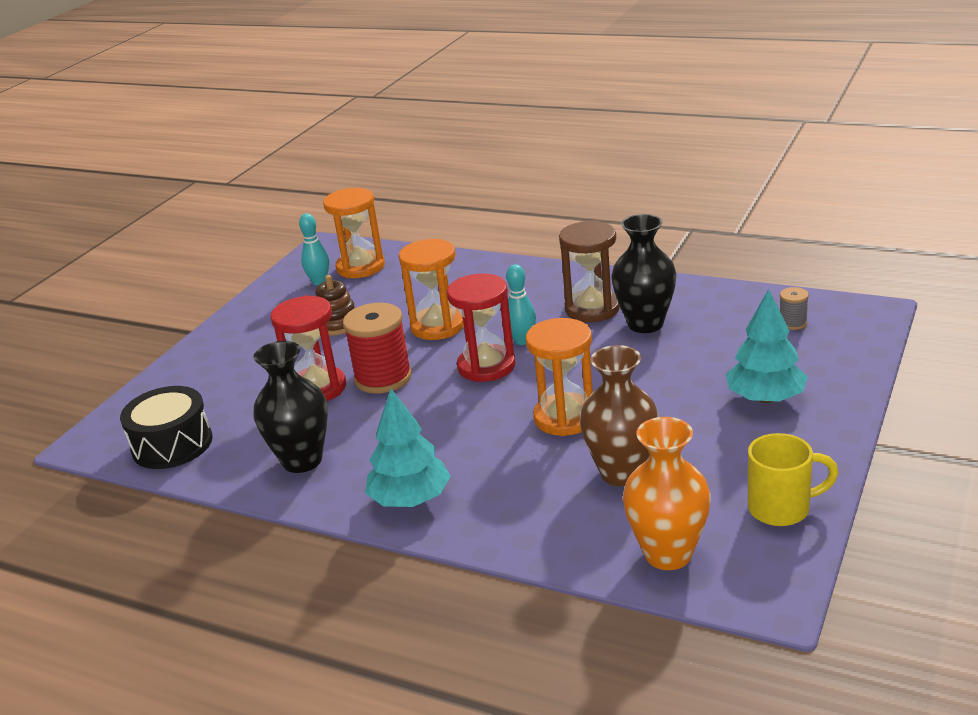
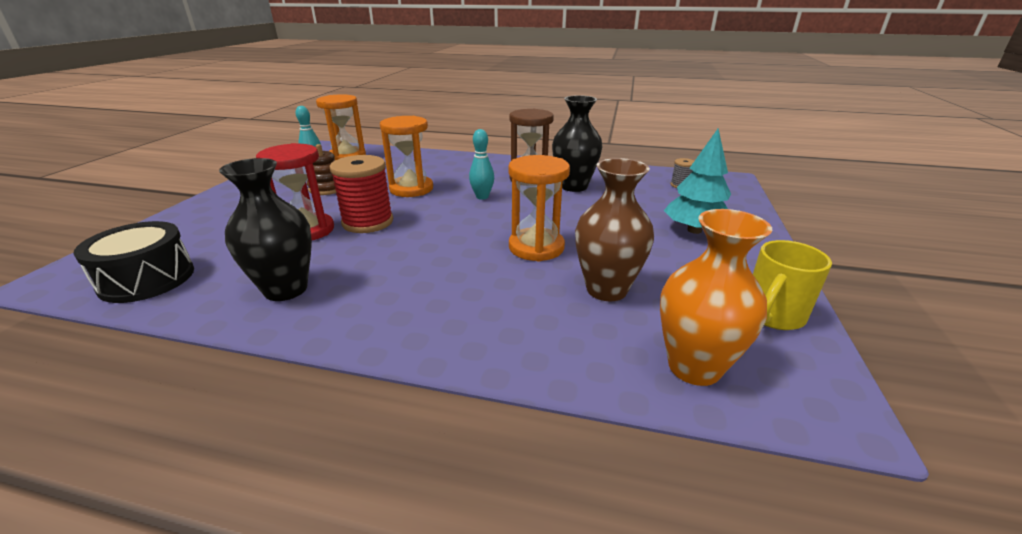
camera: 15 degrees left, 0 degrees up
turquoise tree [365,389,451,507] -> none
red hourglass [447,273,515,382] -> none
yellow mug [748,433,839,526] -> yellow mug turned 150 degrees clockwise [753,240,832,330]

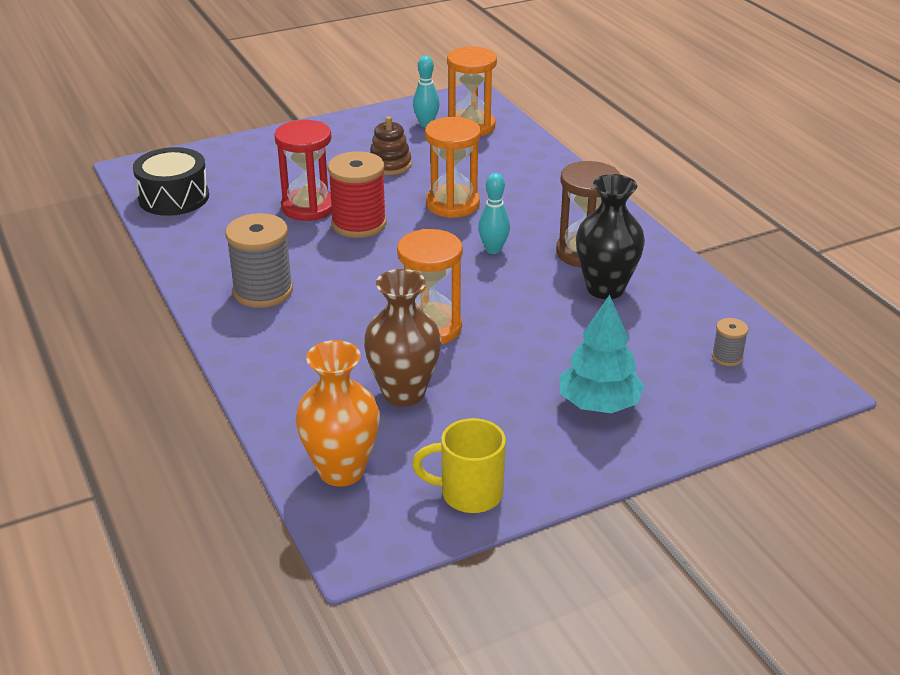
camera: 50 degrees right, 5 degrees up
black vase [219,158,312,301] -> none
none -> grey spool [225,213,293,308]

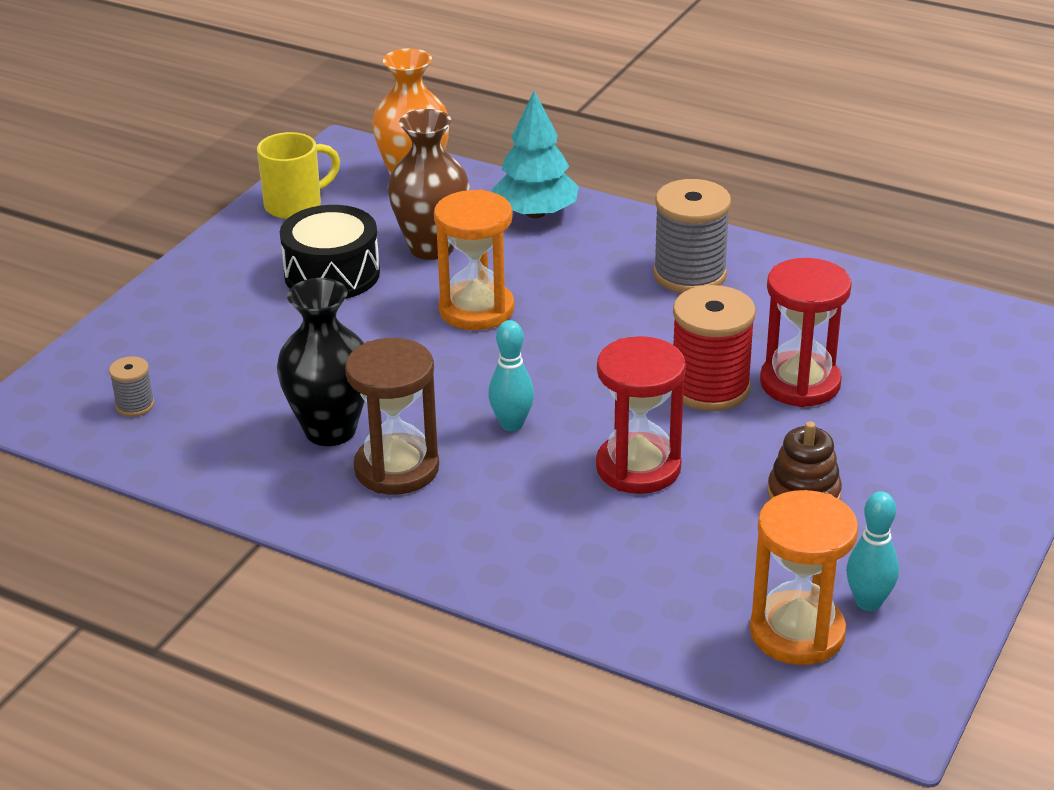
camera: 145 degrees right, 0 degrees up
black drum [133,147,209,216] -> black drum moved to [280,205,380,299]
orange hourglass [425,117,481,218] -> red hourglass [596,336,686,494]
turquoise tree [559,295,645,413] -> turquoise tree moved to [491,91,579,218]

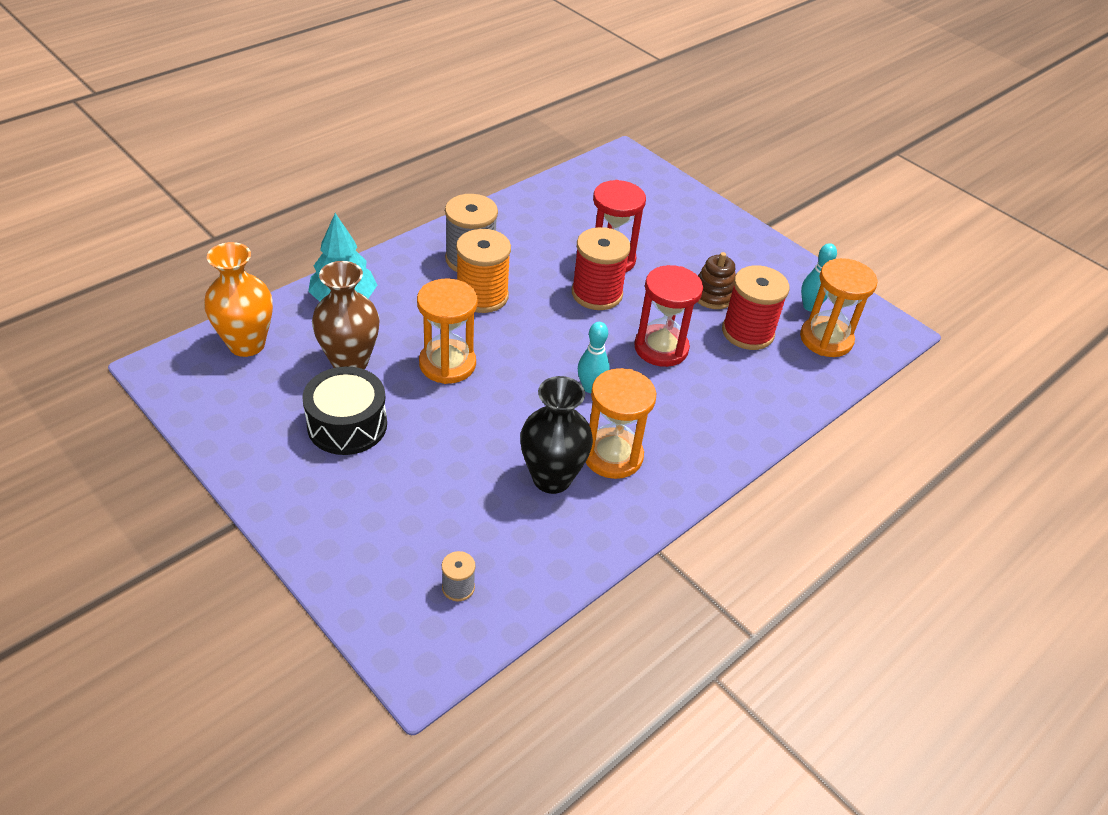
camera: 75 degrees left, 10 degrees up
yellow mug [257,132,340,219] -> none
brown hourglass [345,338,439,495] -> orange hourglass [586,368,656,479]
none -> orange spool [456,229,511,313]
none -> red spool [722,265,790,350]

